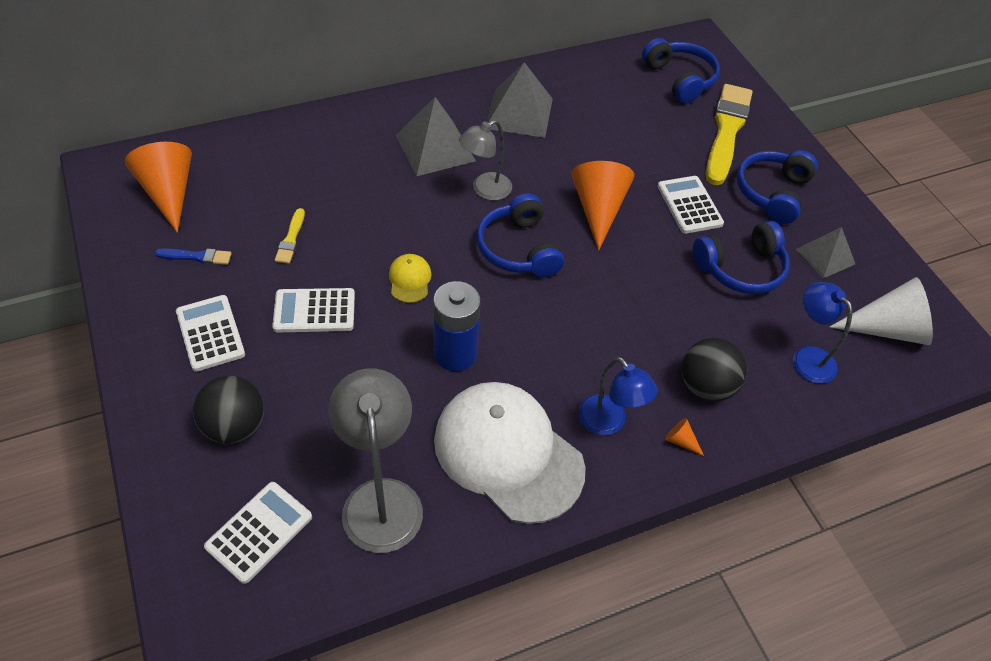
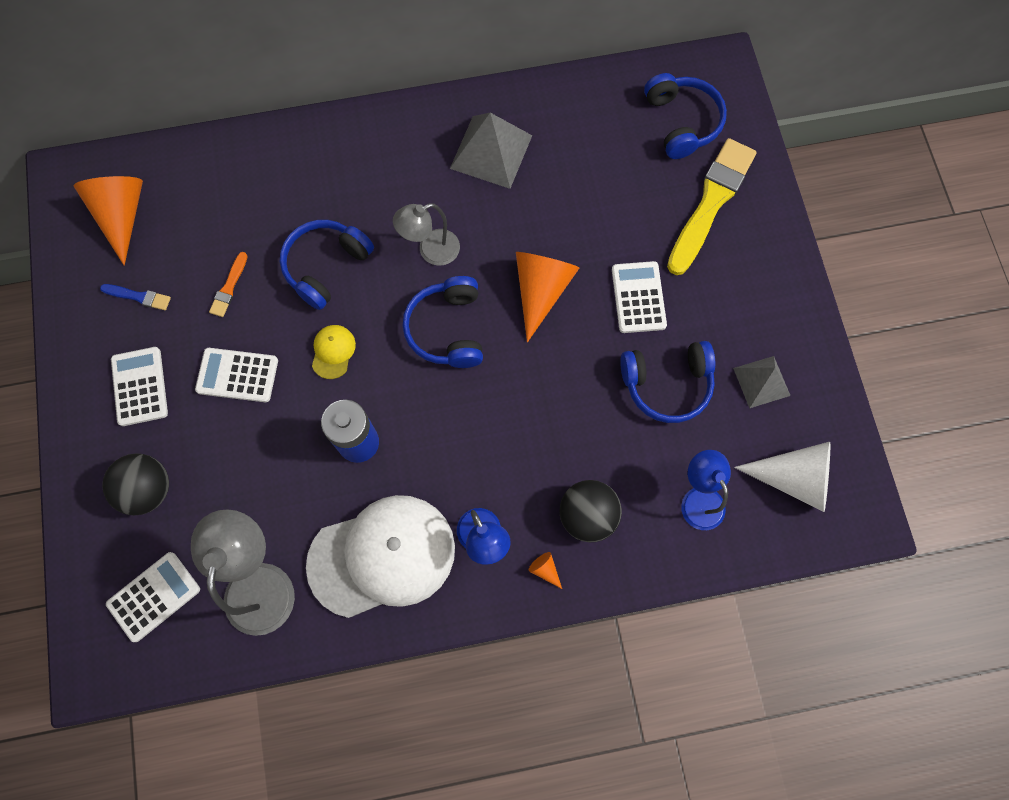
camera: 15 degrees right, 20 degrees up
yellow brush [275,208,305,264] -> orange brush [209,252,248,317]
grey pyramid [395,97,476,176] -> none
white cap [434,382,586,524] -> white cap turned 105 degrees clockwise [306,495,455,618]
blue headphones [736,150,818,224] -> blue headphones moved to [280,220,374,310]

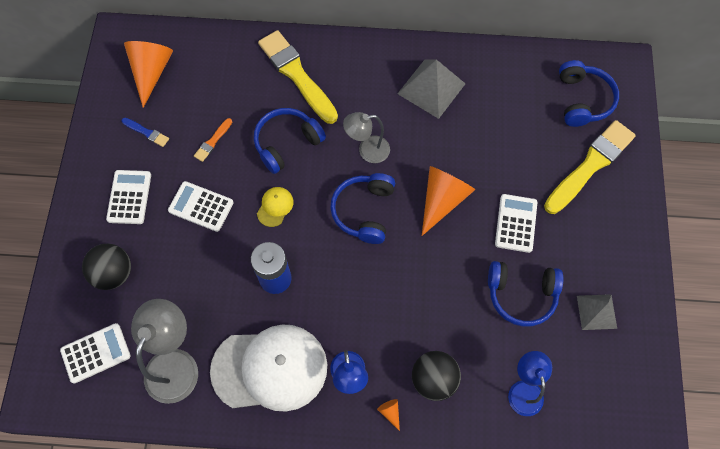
camera: 15 degrees right, 5 degrees down
white cone [734,442,830,512] -> none
none -> yellow brush [258,30,338,124]

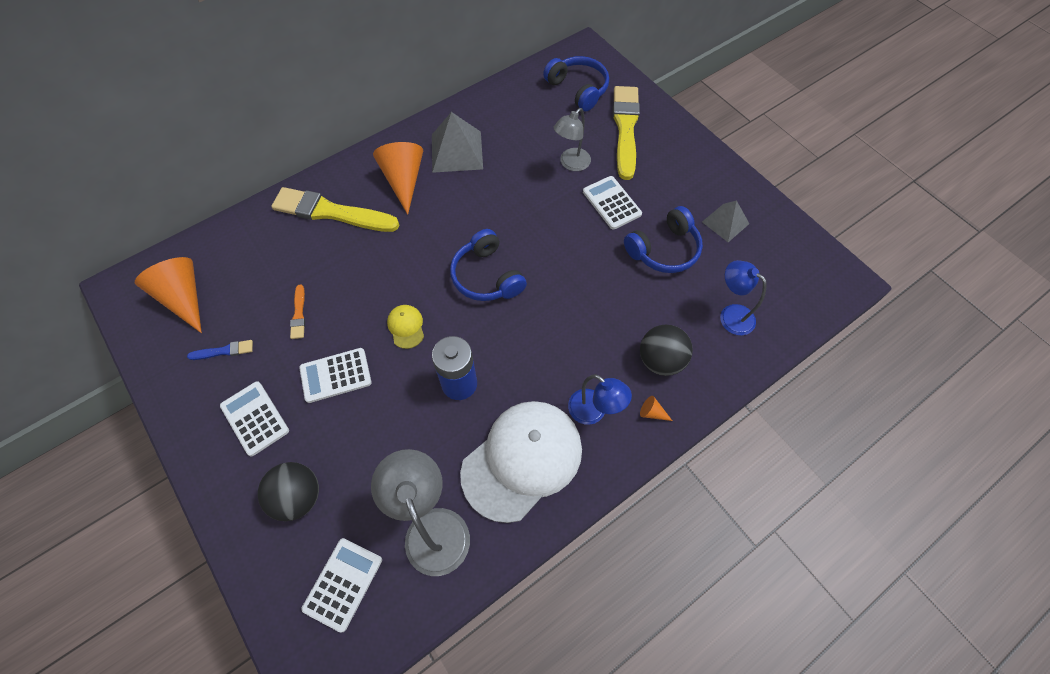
camera: 40 degrees left, 5 degrees down
blue headphones [254,108,326,174] -> none
grey lamp [343,112,390,163] -> grey lamp moved to [554,108,591,171]
orange cone [422,166,475,236] -> orange cone moved to [373,142,423,215]

